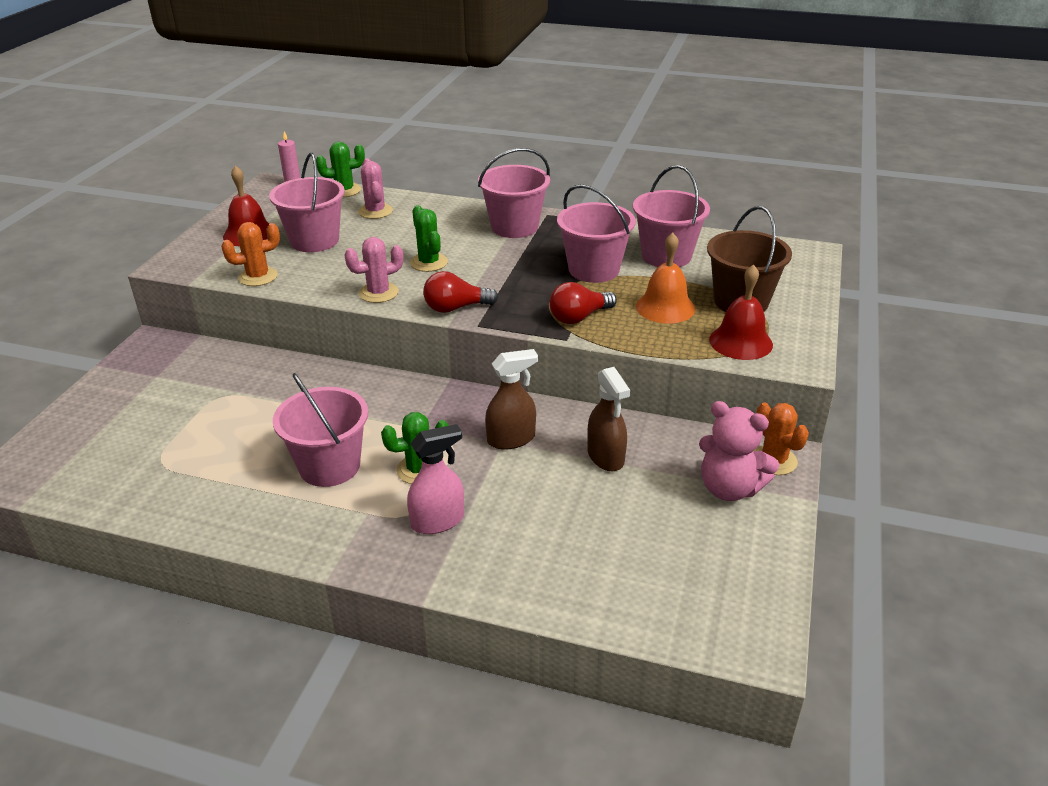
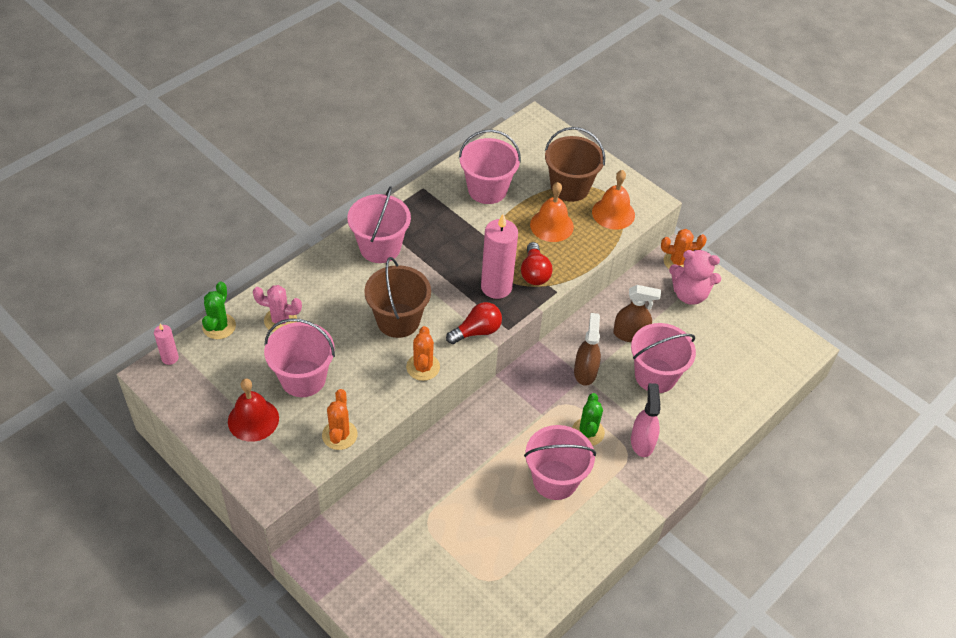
camera: 65 degrees left, 15 degrees up
pink cactus [345,237,403,303] -> orange cactus [406,326,440,381]
green cactus [410,205,448,272] -> brown bucket [364,257,431,338]
red light bulb [423,271,498,313] -> red light bulb turned 135 degrees counterclockwise [446,302,502,344]
pink bucket [557,184,636,283] -> pink bucket moved to [631,323,696,393]
pink teddy bear [699,401,779,501] -> pink teddy bear turned 45 degrees clockwise [669,250,721,305]
red bell [709,264,773,360] -> orange bell [592,170,635,230]
none -> pink candle [481,214,518,299]

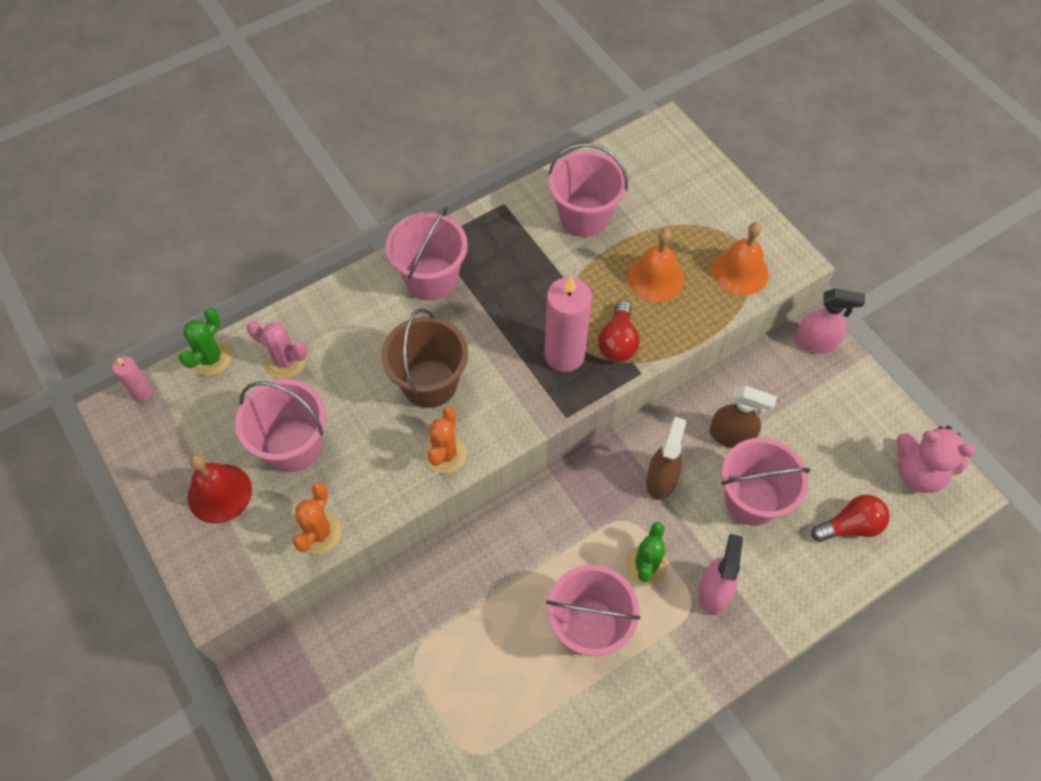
camera: 15 degrees right, 10 degrees up
red light bulb [446,302,502,344] -> red light bulb moved to [812,495,890,542]
brown bucket [545,127,605,202] -> none
orange cactus [661,229,707,269] -> pink spray bottle [795,288,865,354]
pink teddy bear [669,250,721,305] -> pink teddy bear moved to [896,426,976,493]

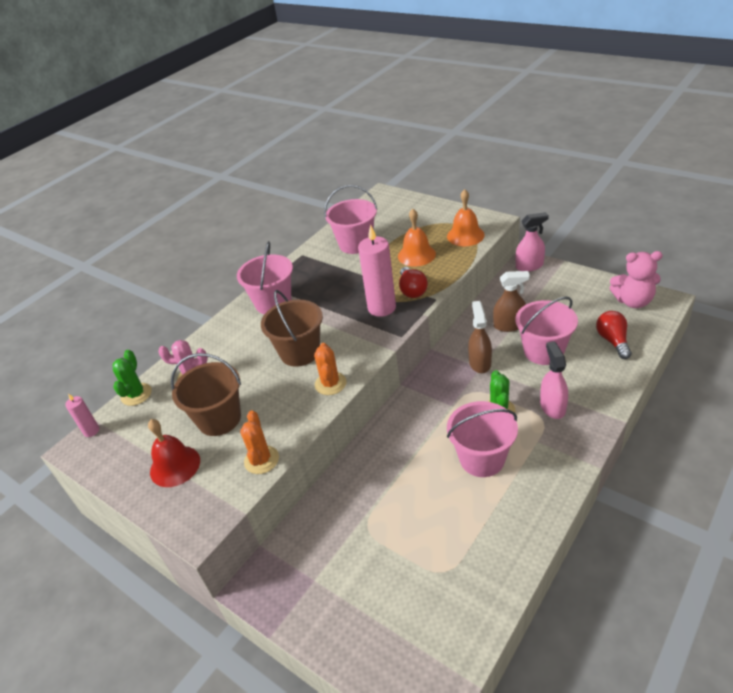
camera: 15 degrees left, 20 degrees down
pink bucket [235,379,326,472] -> brown bucket [171,353,241,436]
red light bulb [812,495,890,542] -> red light bulb turned 60 degrees counterclockwise [596,311,632,359]

